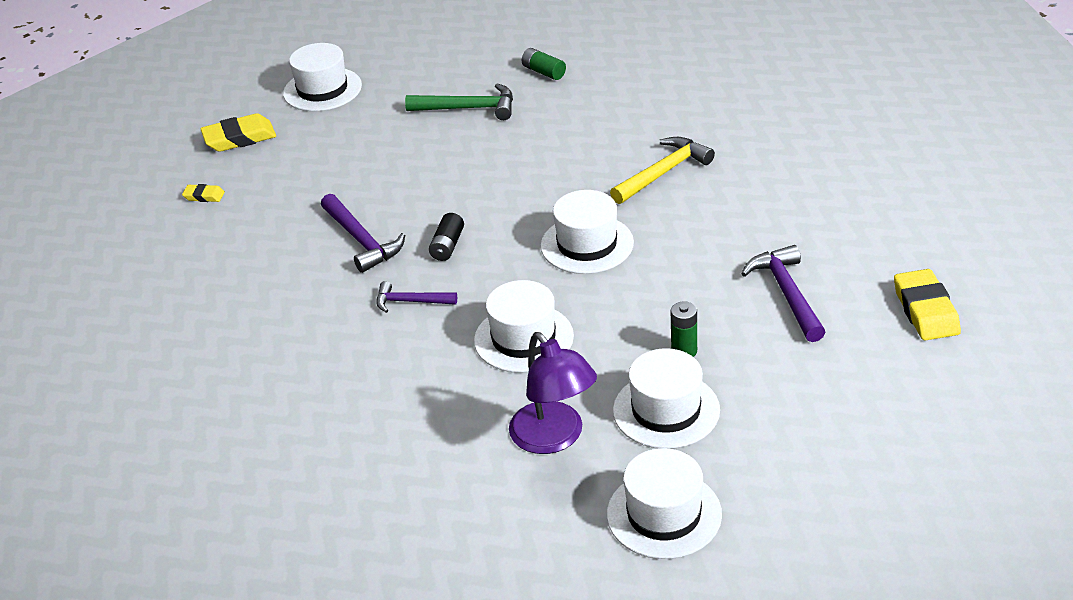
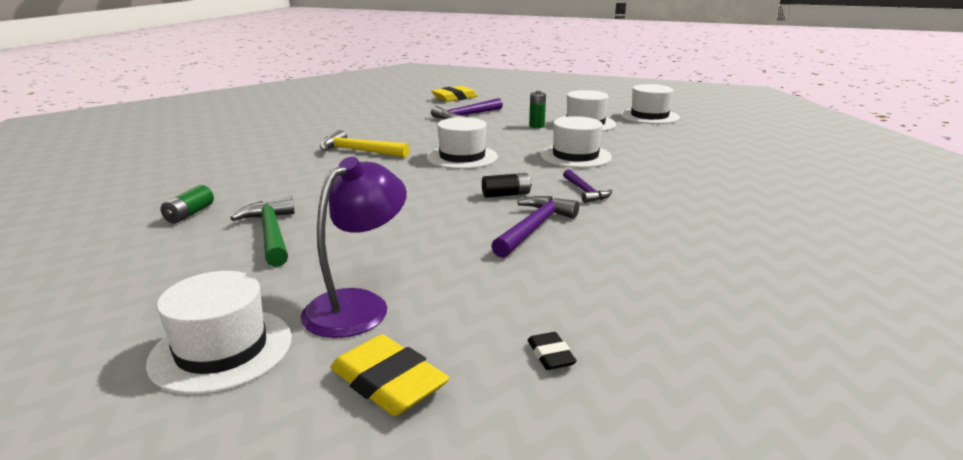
camera: 120 degrees left, 15 degrees down
yellow eraser [182,184,225,202] -> black eraser [528,332,577,370]
purple lamp [509,332,597,454] -> purple lamp moved to [301,157,407,338]

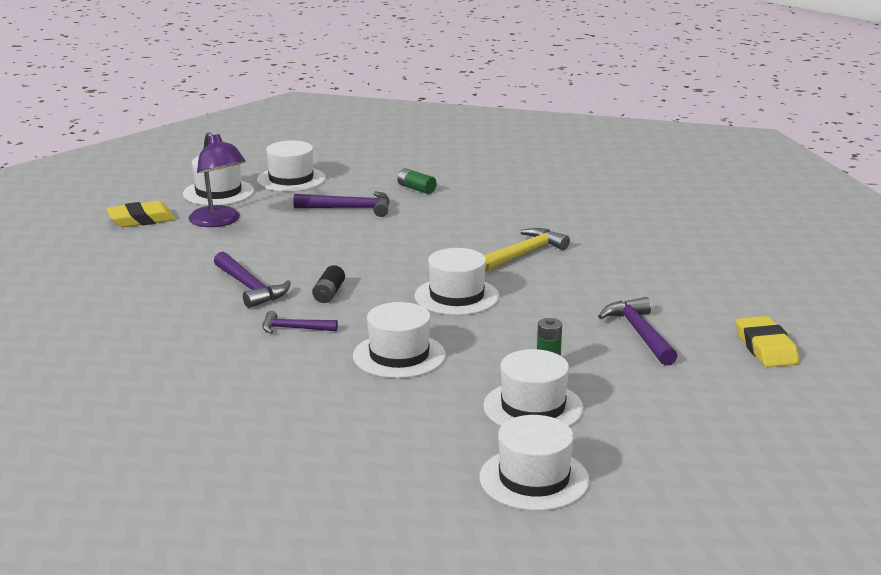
camera: 115 degrees right, 0 degrees up
green hammer [230,196,295,267] -> purple hammer [293,191,390,217]
black eraser [528,332,577,370] -> none
none -> white hat [257,141,326,192]

